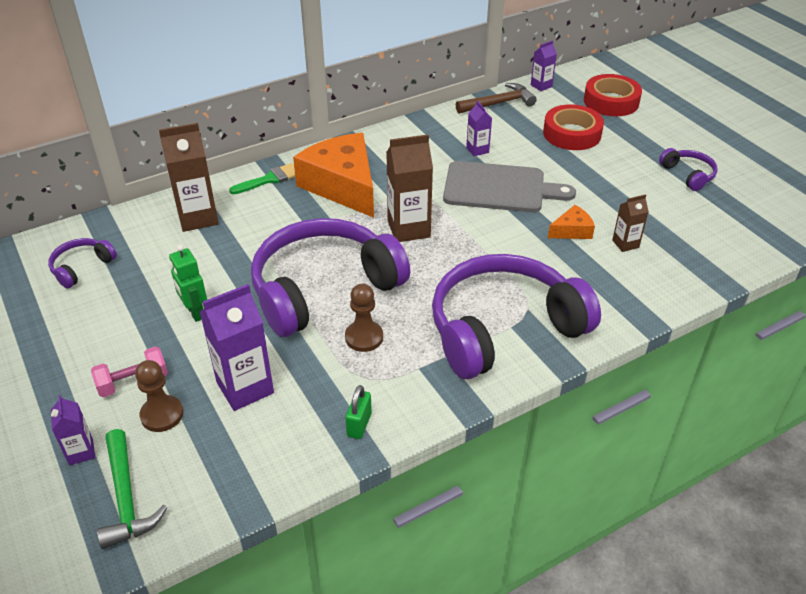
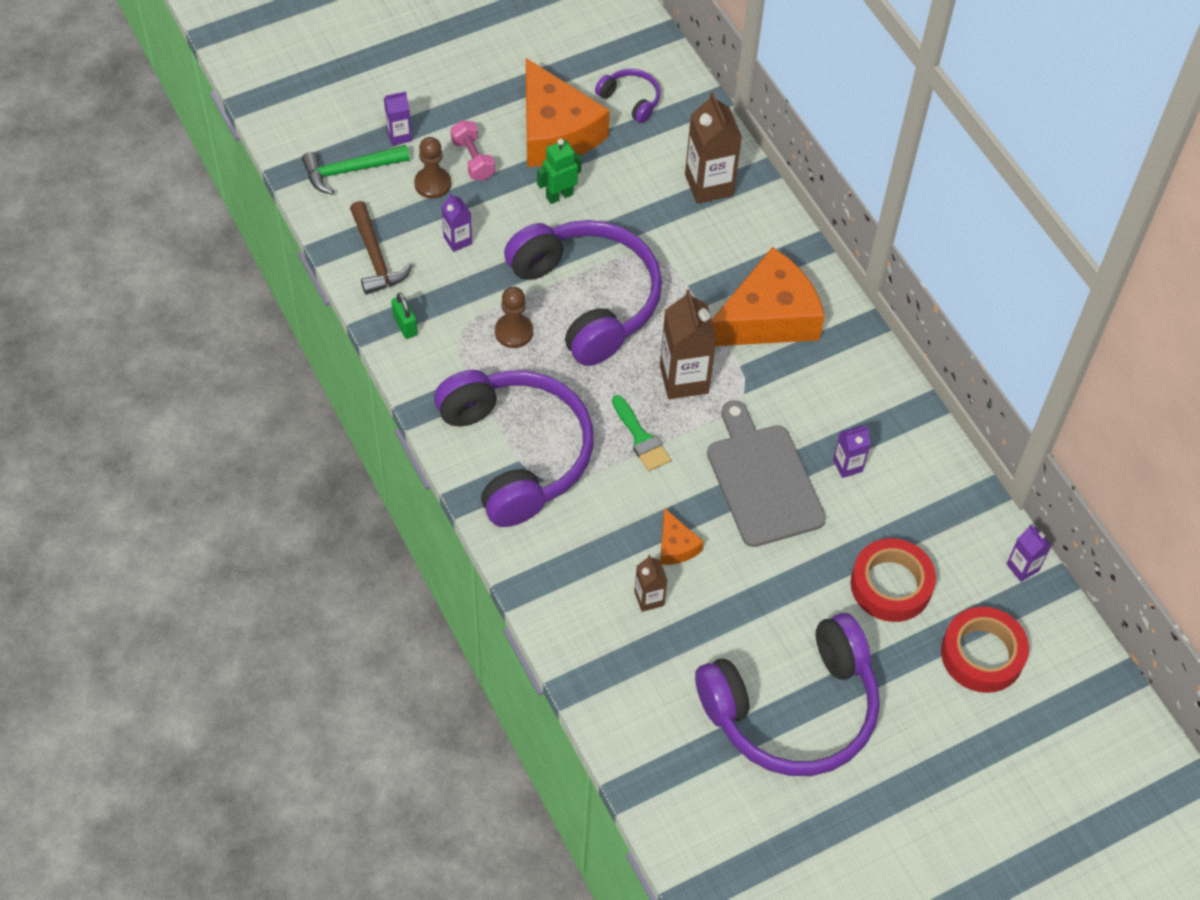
camera: 90 degrees right, 15 degrees up
purple carton [200,284,274,411] -> purple carton [441,193,472,252], size x0.54
green brush [229,163,295,194] -> green brush moved to [612,395,671,471]
green padlock [345,385,372,439] -> green padlock turned 45 degrees clockwise [391,293,418,339]
grey cutting board [443,161,576,212] -> grey cutting board turned 150 degrees clockwise [707,400,826,547]
brown hammer [456,83,537,114] -> brown hammer moved to [350,201,413,295]
purple headphones [659,148,718,191] -> purple headphones [695,613,880,776], size x2.34
none -> orange cheese [526,58,610,167]

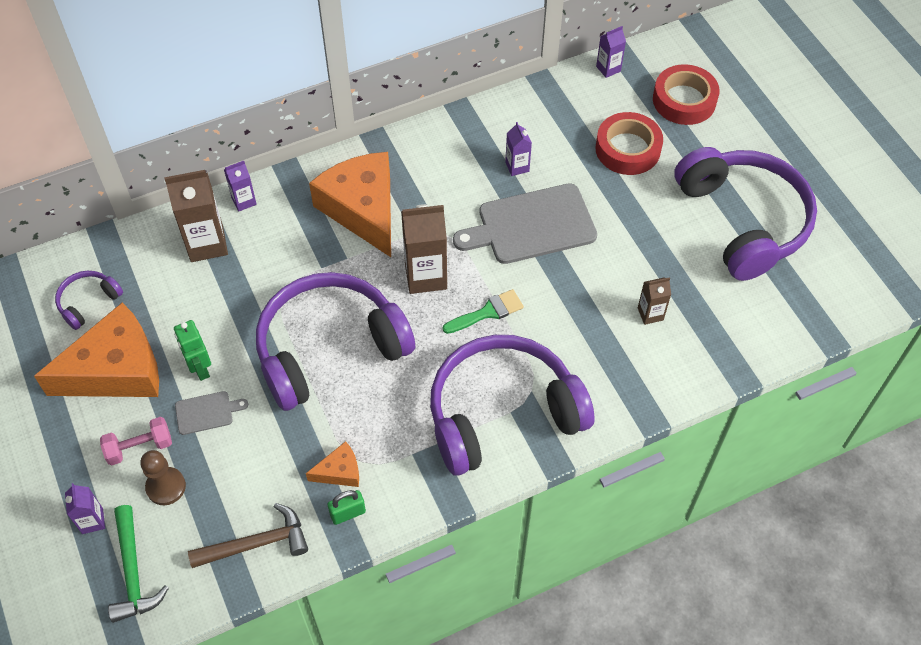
camera: 85 degrees left, 0 degrees up
purple carton [441,193,472,252] -> purple carton moved to [224,161,257,211]
brown pawn [495,287,533,348] -> none
orange cheese [660,508,704,565] -> orange cheese moved to [306,441,359,487]
none -> grey cutting board [175,391,248,435]

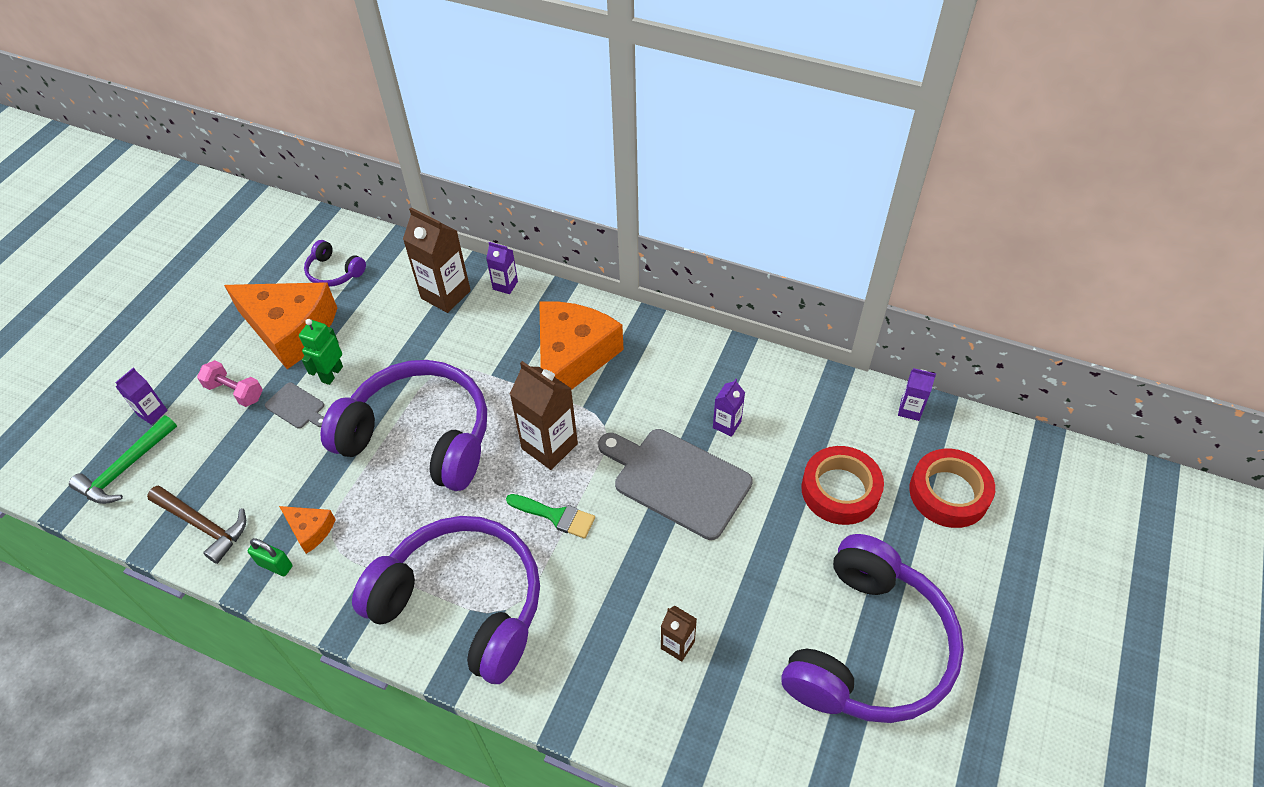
camera: 50 degrees right, 5 degrees down
purple headphones [55,271,123,330] -> purple headphones turned 150 degrees counterclockwise [304,240,366,287]
brown pawn [140,450,186,505] -> none

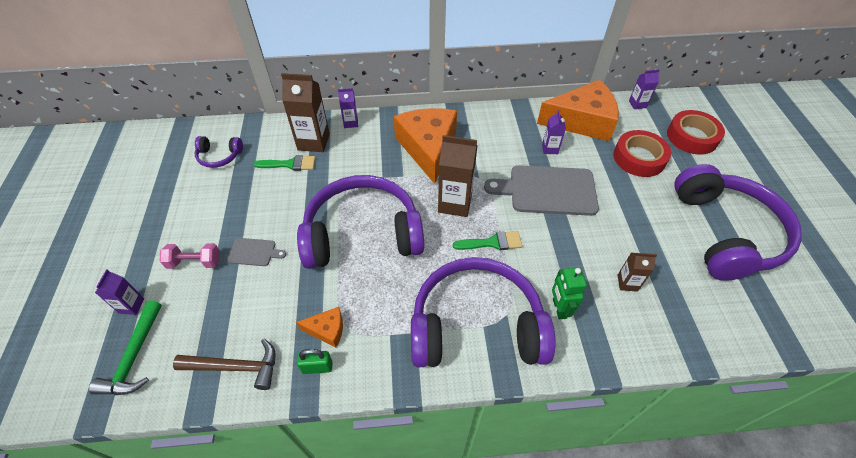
camera: 30 degrees left, 0 degrees up
orange cheese [224,282,337,369] -> orange cheese moved to [537,80,619,141]
green robot [299,319,343,385] -> green robot moved to [552,267,587,319]
none -> green brush [254,155,315,171]

